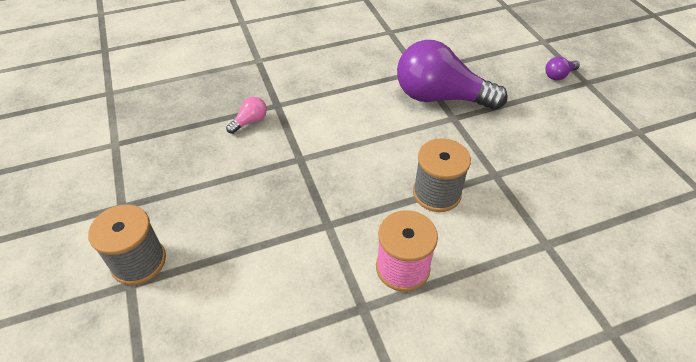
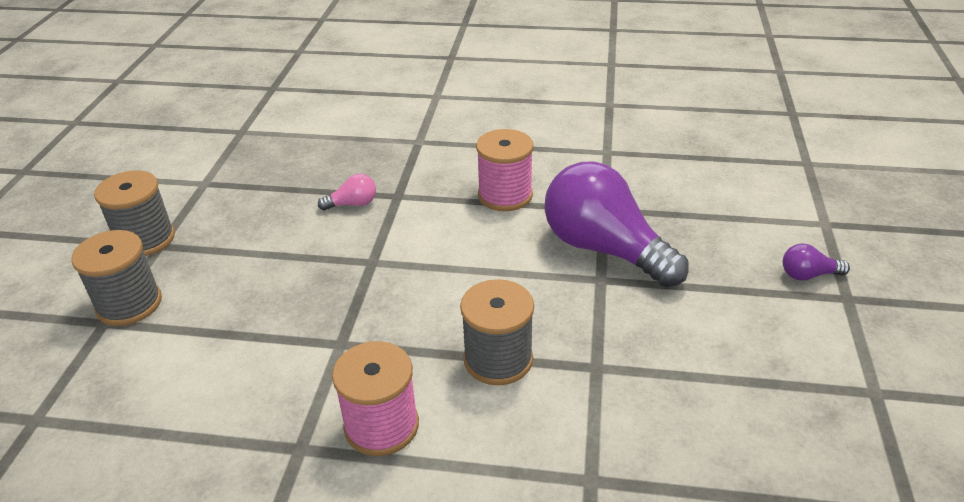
camera: 30 degrees right, 10 degrees down
none -> grey spool [94,170,175,256]
none -> pink spool [476,129,534,211]

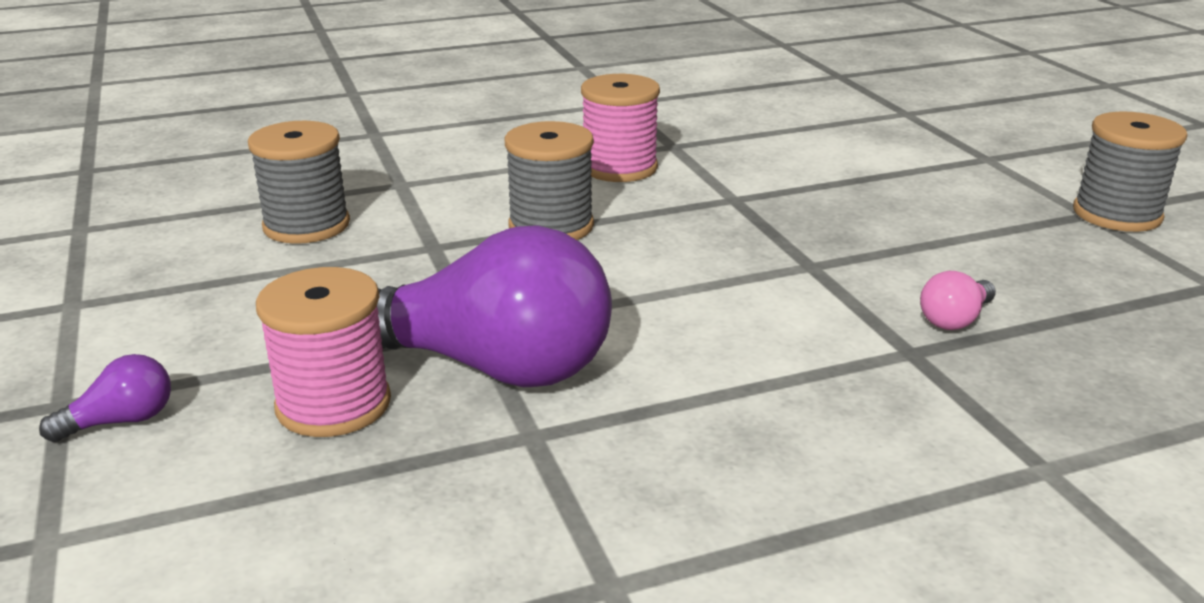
camera: 150 degrees right, 10 degrees down
grey spool [71,230,162,326] -> grey spool moved to [248,121,350,244]
pink spool [476,129,534,211] -> pink spool moved to [256,267,391,437]

